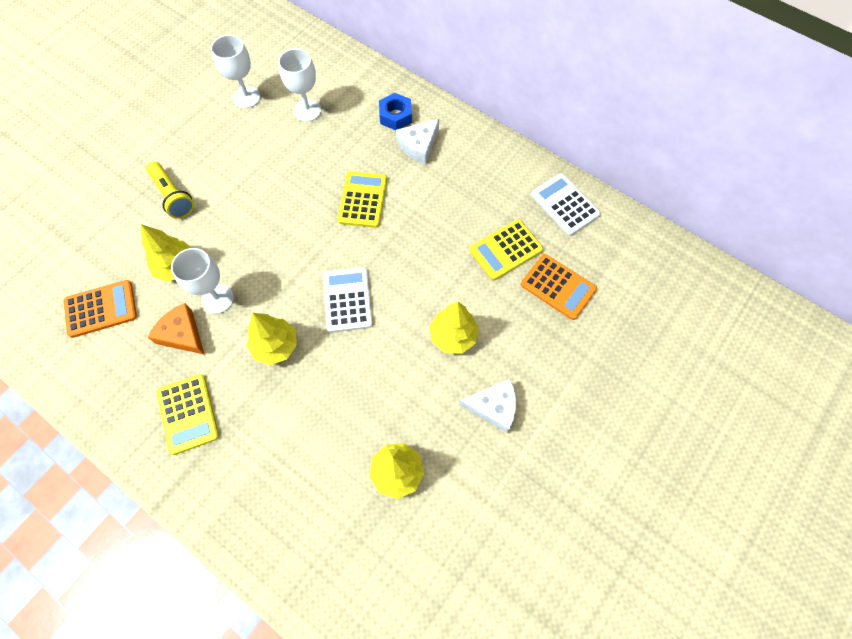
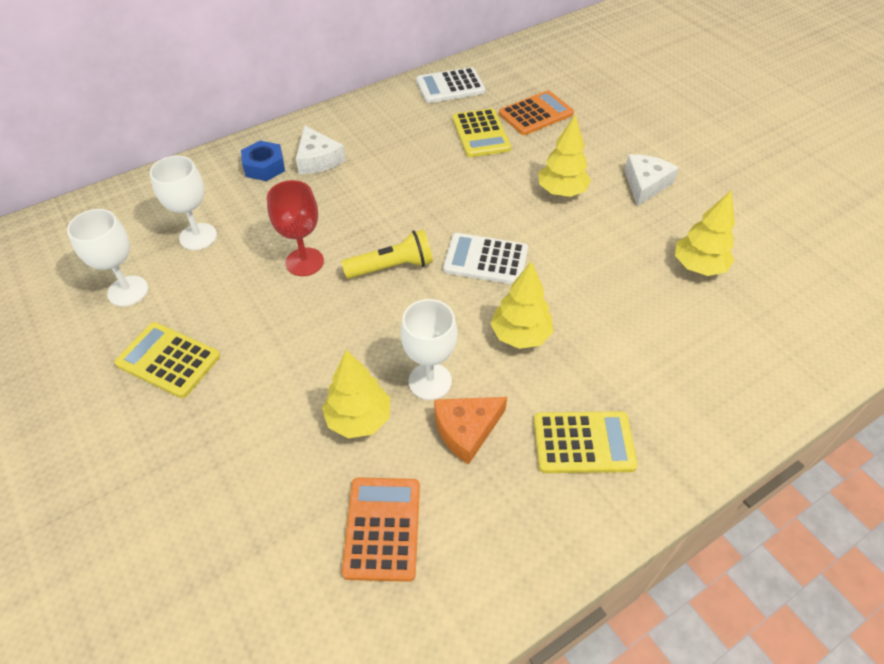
camera: 70 degrees left, 15 degrees down
yellow flashlight [146,162,194,219] -> yellow flashlight moved to [341,230,433,279]
yellow calculator [337,171,387,228] -> yellow calculator moved to [115,322,220,398]
none -> red goblet [267,180,324,276]

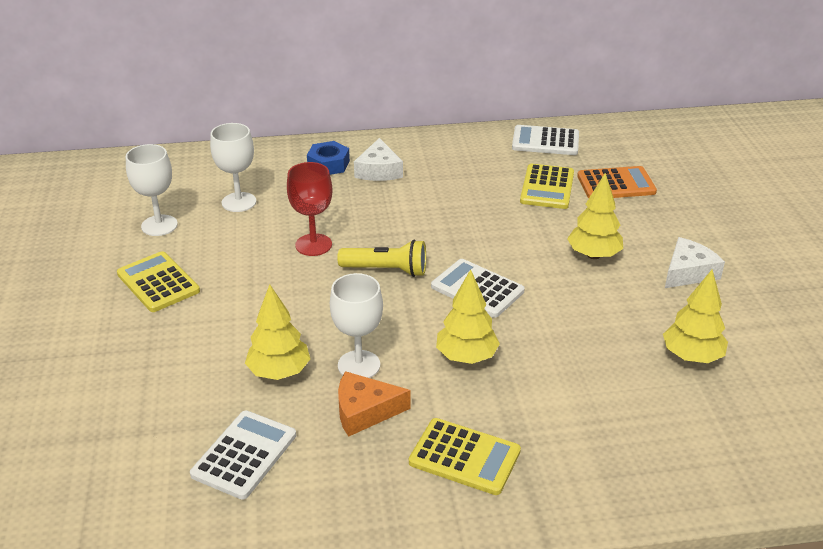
camera: 25 degrees right, 15 degrees down
orange calculator [342,478,420,582] -> white calculator [190,410,296,500]

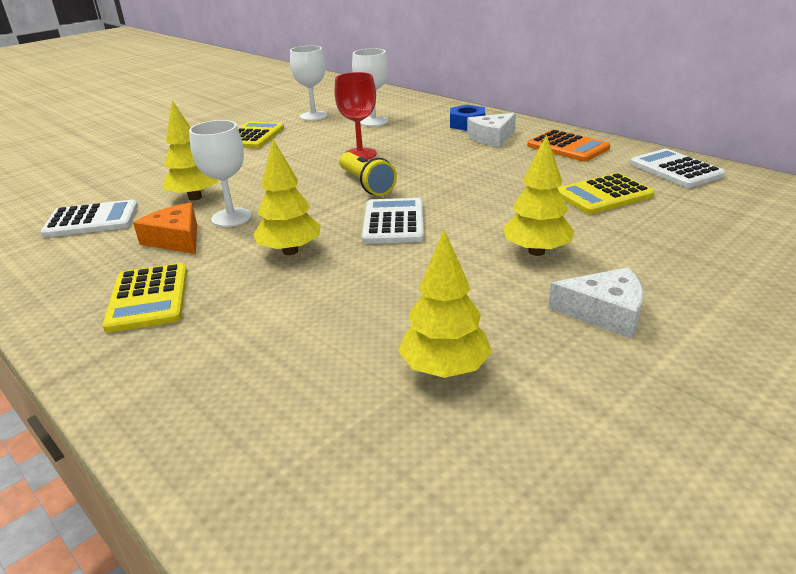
camera: 55 degrees right, 5 degrees down
orange calculator [577,166,657,198] -> orange calculator moved to [527,130,610,161]

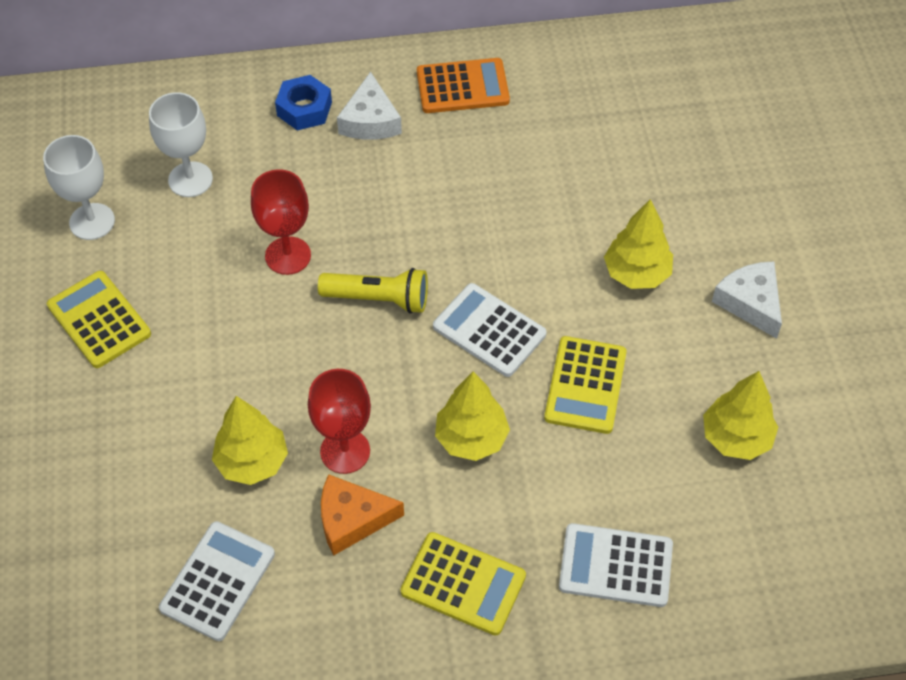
camera: 55 degrees left, 25 degrees up
white goblet [189,120,252,227] -> red goblet [308,369,371,474]
white cheese [548,267,643,339] -> white cheese turned 75 degrees counterclockwise [712,261,782,339]
yellow calculator [558,173,655,214] -> yellow calculator moved to [544,336,627,434]
white calculator [630,149,726,188] -> white calculator moved to [559,523,673,607]

